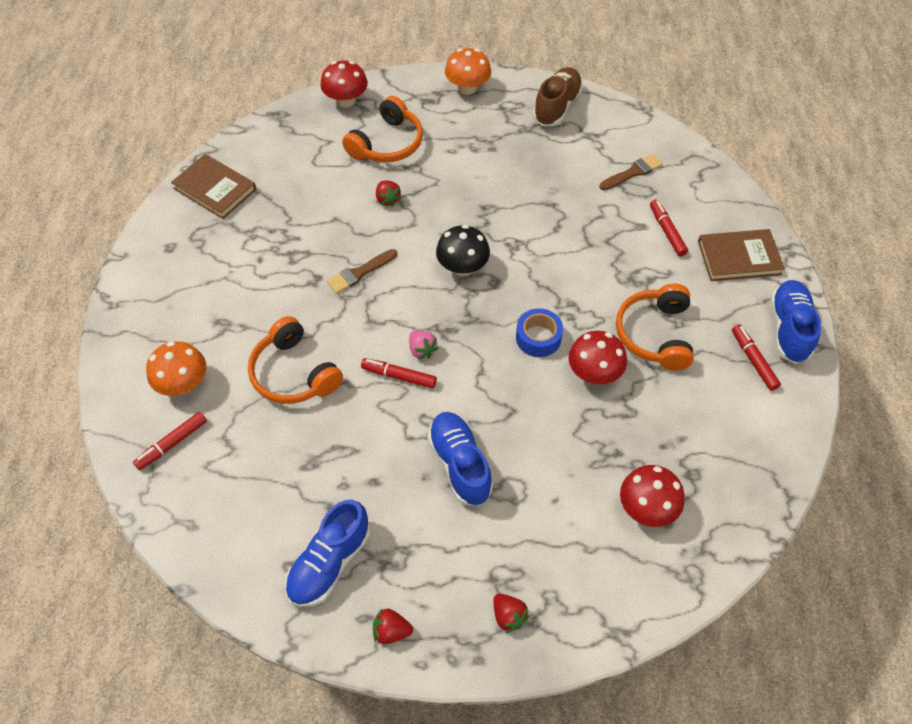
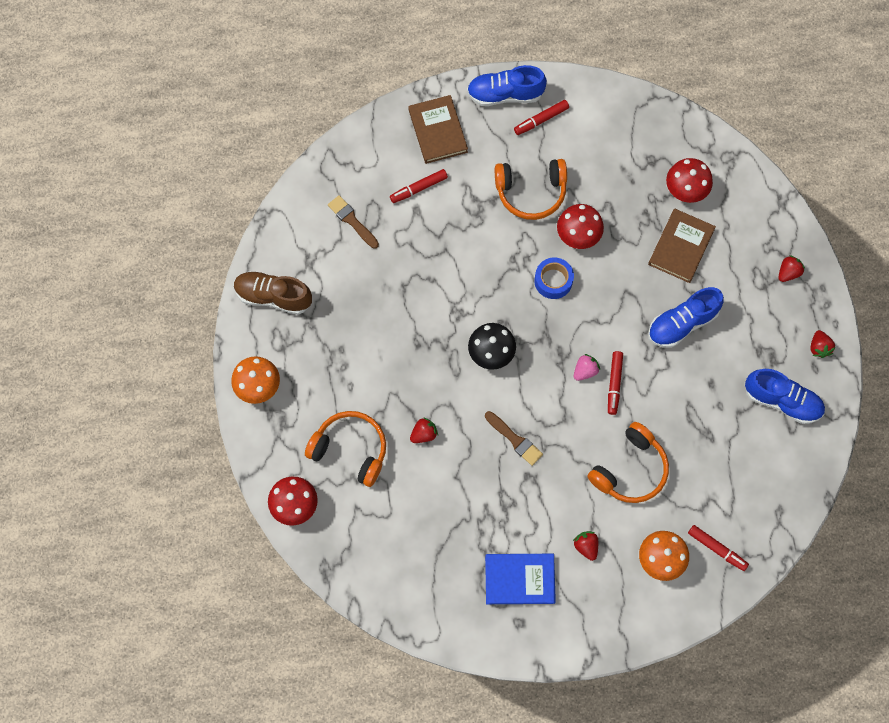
camera: 100 degrees left, 15 degrees up
brown book [171,154,257,219] -> brown book moved to [648,209,716,283]
none -> blue book [485,554,556,604]
none -> red strawberry [573,531,598,561]

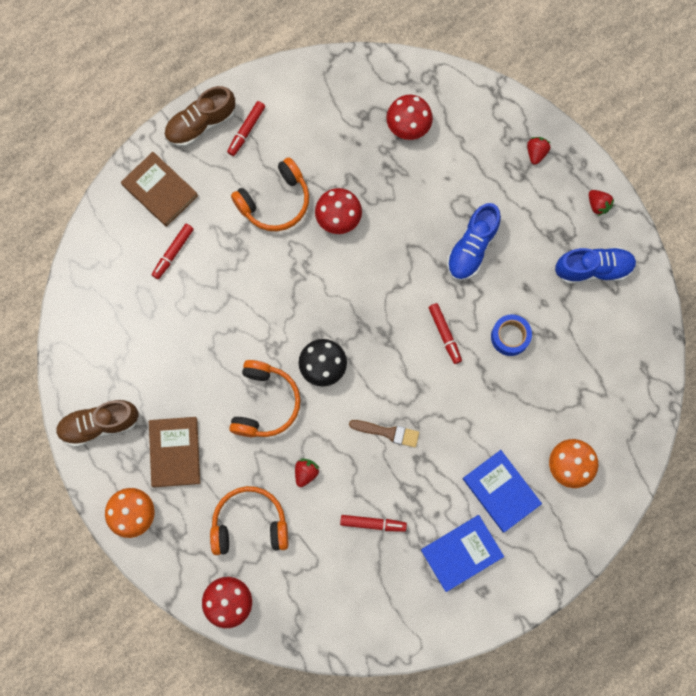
camera: 30 degrees left, 5 degrees up
brown brush [328,195,379,249] -> none
blue shoe [467,65,547,106] -> brown shoe [164,86,235,147]
blue tape [534,257,574,299] -> blue tape moved to [491,314,532,356]
red strawberry [573,531,598,561] -> blue book [463,450,542,533]
pink strawberry [574,354,600,381] -> none
orange headphones [588,422,669,503] -> orange headphones moved to [229,360,301,437]
brown book [648,209,716,283] -> brown book moved to [149,417,200,487]
red marker [688,525,749,571] -> red marker moved to [340,515,407,532]

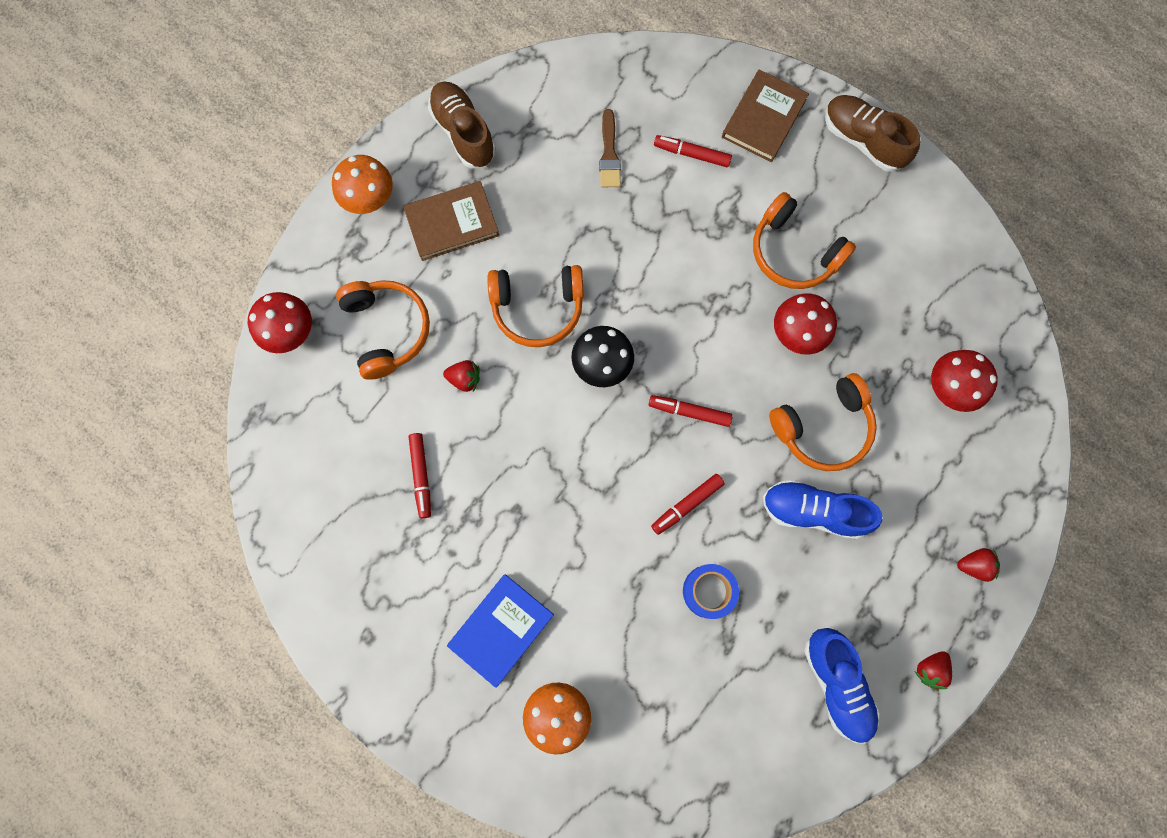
camera: 75 degrees right, 0 degrees up
red marker [227,101,265,156] -> red marker moved to [649,395,733,427]
brown brush [349,420,419,447] -> brown brush moved to [599,109,621,188]
blue book [421,515,504,592] -> none
none -> orange headphones [769,373,877,471]

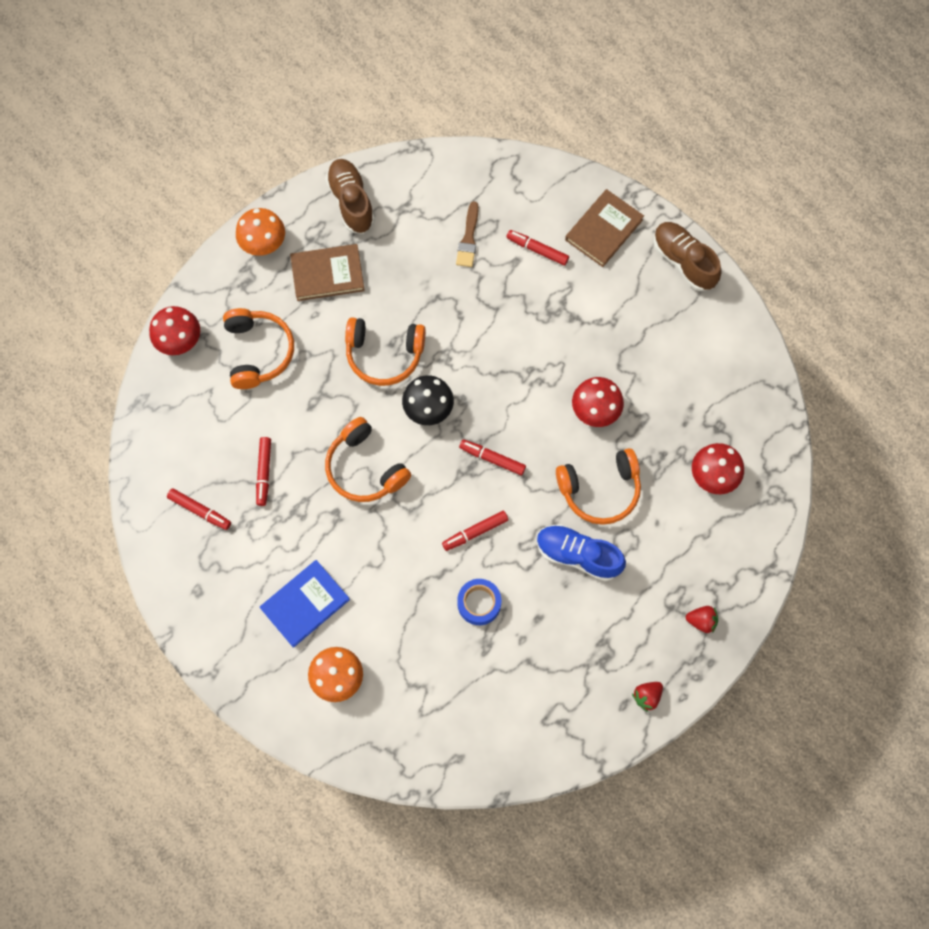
camera: 10 degrees right, 5 degrees down
red strawberry [443,360,480,392] -> none
orange headphones [753,192,856,289] -> orange headphones moved to [325,417,411,502]
blue shoe [804,628,880,744] -> none
none -> red marker [167,488,231,530]

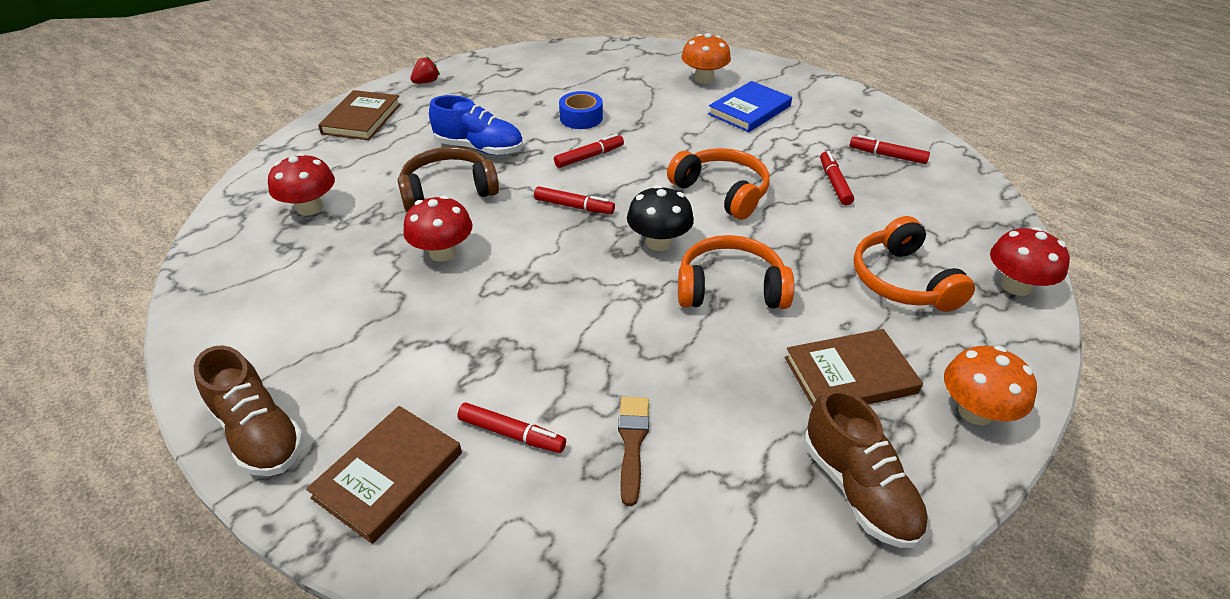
camera: 175 degrees right, 30 degrees down
orange headphones [556,448,641,525] -> brown headphones [397,147,499,212]
red strawberry [686,606,718,633] -> brown book [318,90,401,140]

